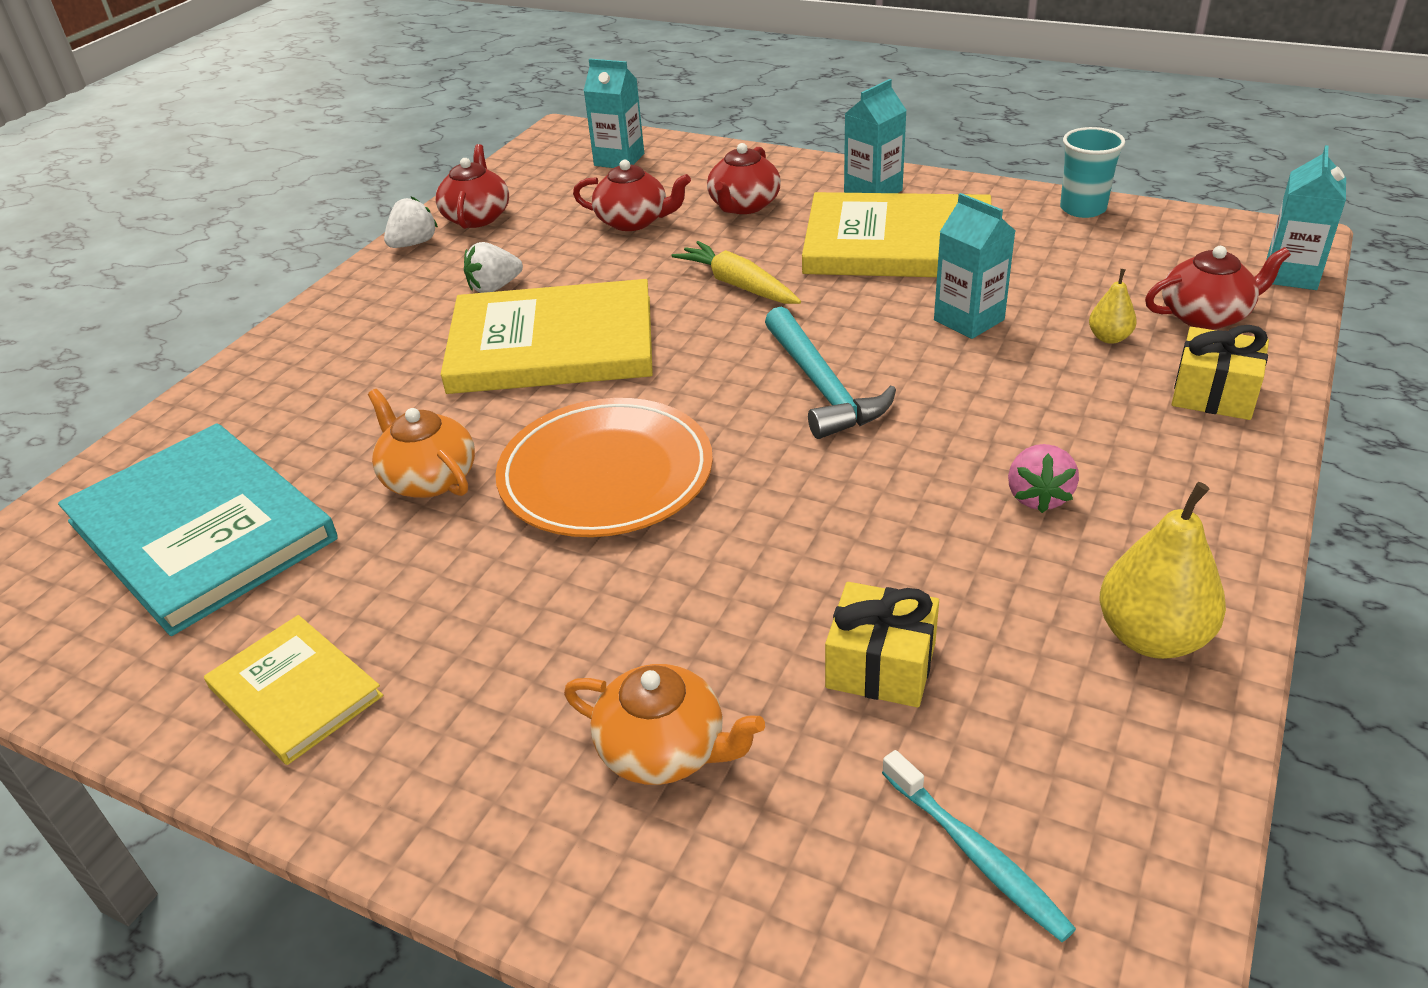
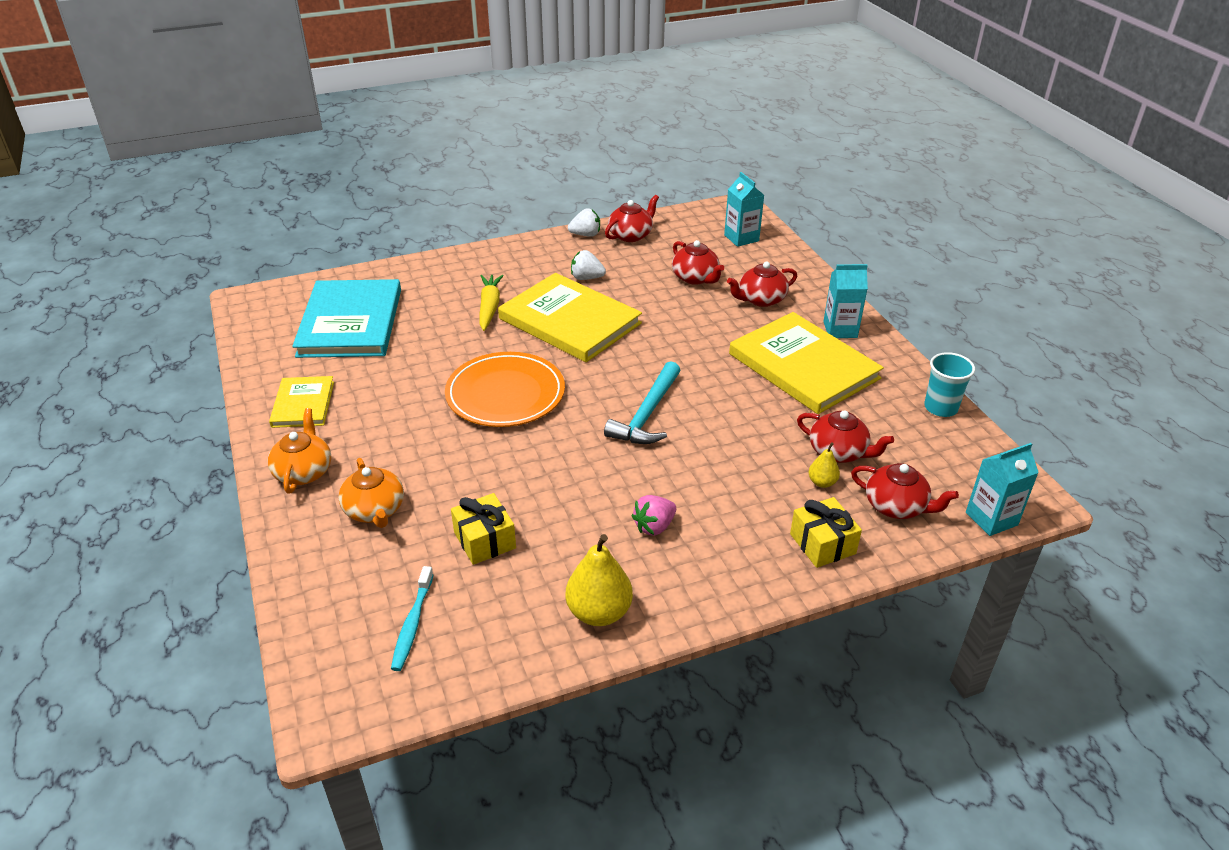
camera: 40 degrees right, 0 degrees up
orange teapot [368,389,475,498] -> orange teapot moved to [268,408,331,493]
yellow carrot [671,241,801,304] -> yellow carrot moved to [479,275,504,331]
turquoise carton [934,193,1015,339] -> none
none -> red teapot [797,410,894,463]

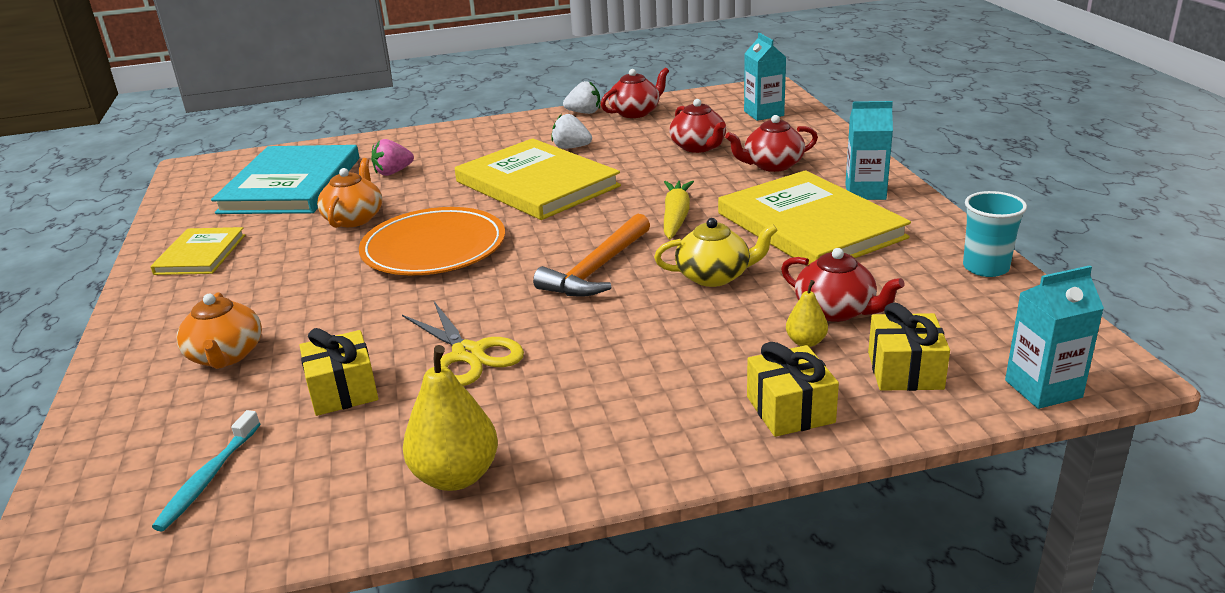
camera: 10 degrees right, 10 degrees down
orange teapot [268,408,331,493] -> orange teapot moved to [317,158,382,228]
yellow carrot [479,275,504,331] -> yellow carrot moved to [664,181,694,240]
turquoise hammer [604,361,681,444] -> orange hammer [533,214,650,297]
pink strawberry [632,495,676,536] -> pink strawberry moved to [371,139,414,176]
red teapot [851,463,959,519] -> yellow gift [868,302,950,391]
none -> yellow scissors [402,301,524,386]
none -> yellow teapot [654,218,778,287]

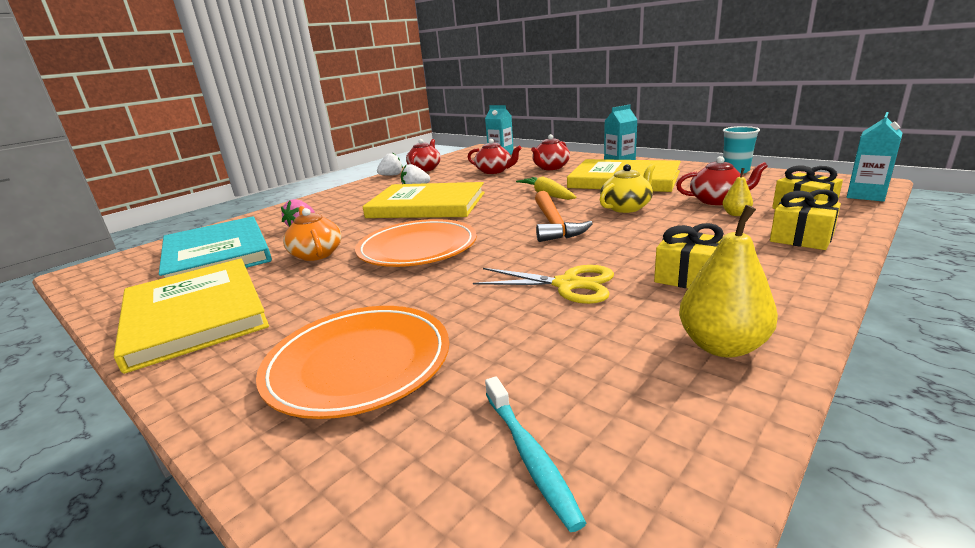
camera: 35 degrees left, 5 degrees down
yellow book [150,227,245,275] -> yellow book [114,258,269,374], size x1.86
orange teapot [177,292,262,369] -> orange plate [256,306,449,419]
yellow gift [300,328,378,416] -> yellow gift moved to [654,223,724,288]

